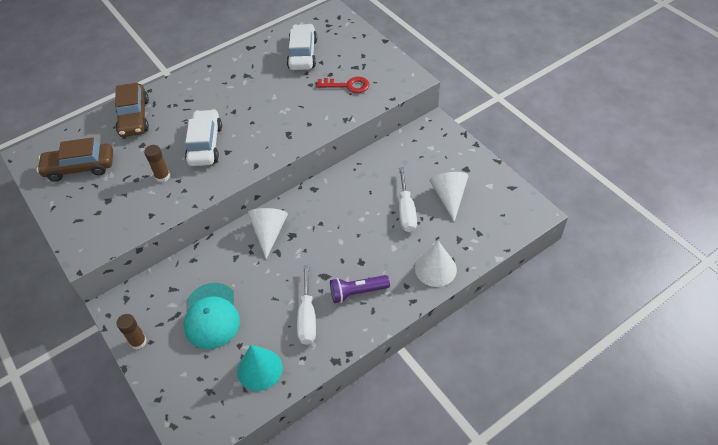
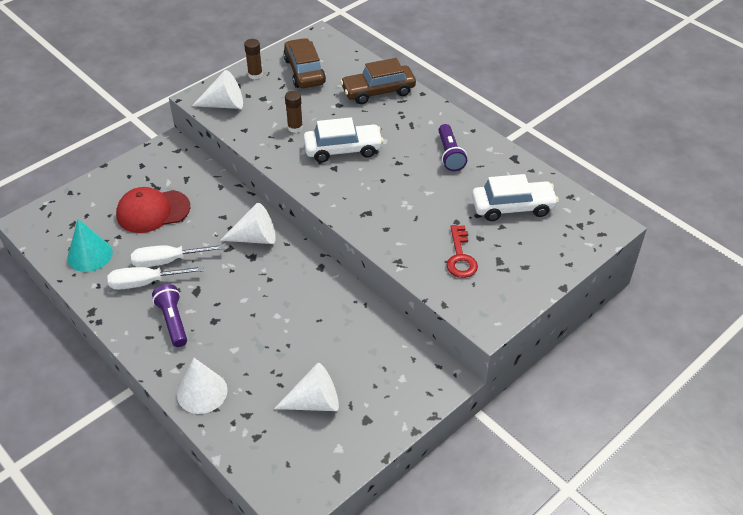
camera: 80 degrees right, 5 degrees down
brown glue stick [117,314,147,350] -> brown glue stick moved to [244,39,263,79]
turquoise cap [184,283,240,349] -> red cap [116,187,190,233]
white screwdriver [399,167,417,232] -> white screwdriver moved to [131,244,225,267]
none -> white cone [192,70,243,109]
none -> purple flashlight [438,124,467,171]

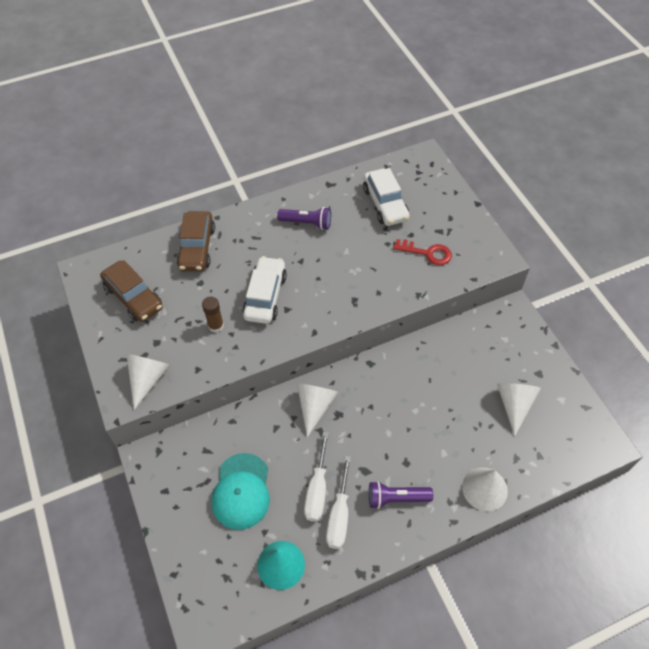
camera: 70 degrees left, 10 degrees up
red cap [116,187,190,233] -> turquoise cap [212,453,270,530]
brown glue stick [244,39,263,79] -> none
brown car [283,38,326,88] -> brown car turned 135 degrees counterclockwise [100,260,163,322]
white car [472,174,559,221] -> white car turned 150 degrees clockwise [363,168,409,226]

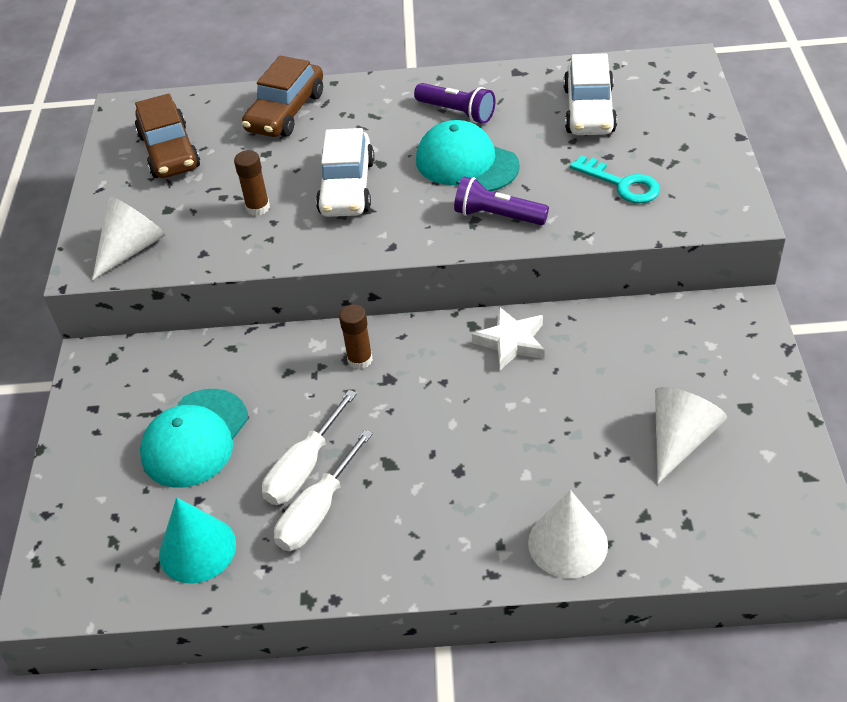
camera: 25 degrees right, 10 degrees down
white car [242,256,287,324] -> white car turned 150 degrees clockwise [316,128,375,217]
white cone [297,383,339,437] -> brown glue stick [339,304,373,369]
purple flashlight [369,481,433,509] -> purple flashlight moved to [454,176,549,225]
red key [393,239,452,265] -> turquoise key [570,155,660,204]
none -> turquoise cap [416,120,520,191]
none -> white star [472,307,545,370]

